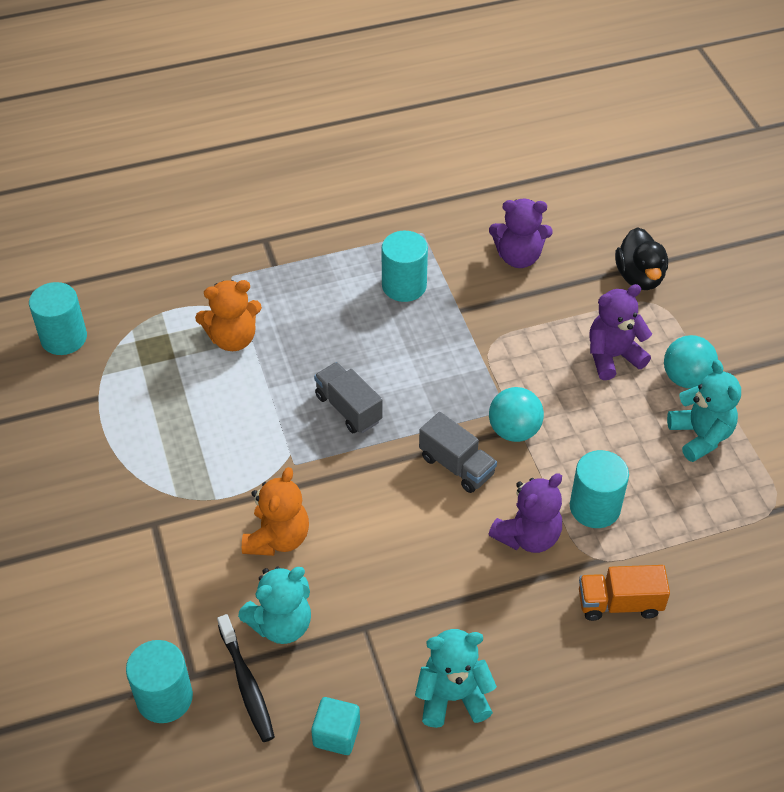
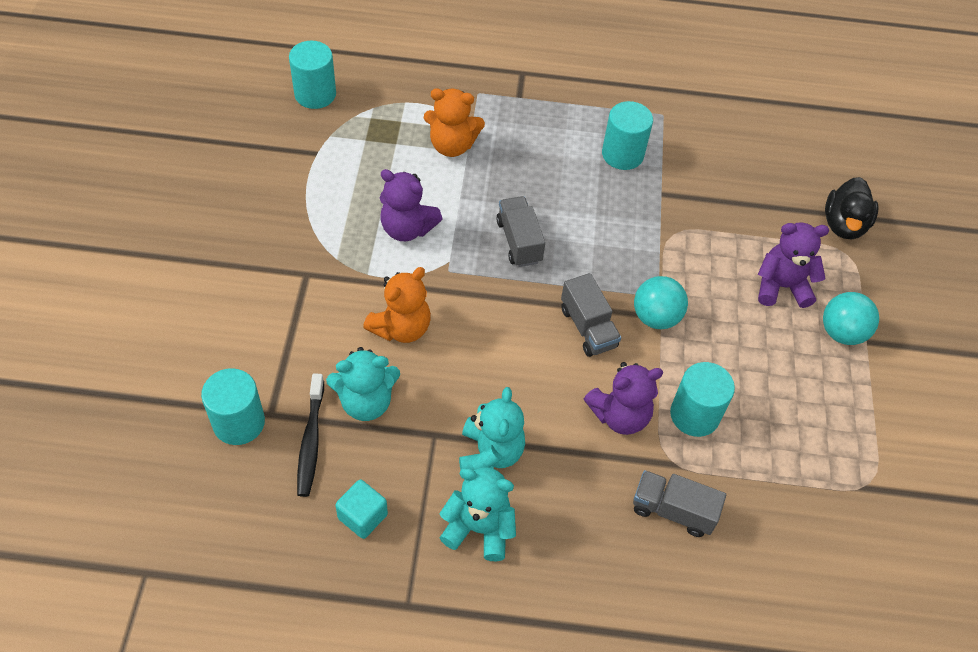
camera: 20 degrees right, 5 degrees up
purple teddy bear [489,198,553,268] -> purple teddy bear moved to [380,169,442,241]
orange truck [579,565,670,621] -> grey truck [633,470,726,537]
turquoise teddy bear [667,360,741,462] -> turquoise teddy bear moved to [459,387,525,470]

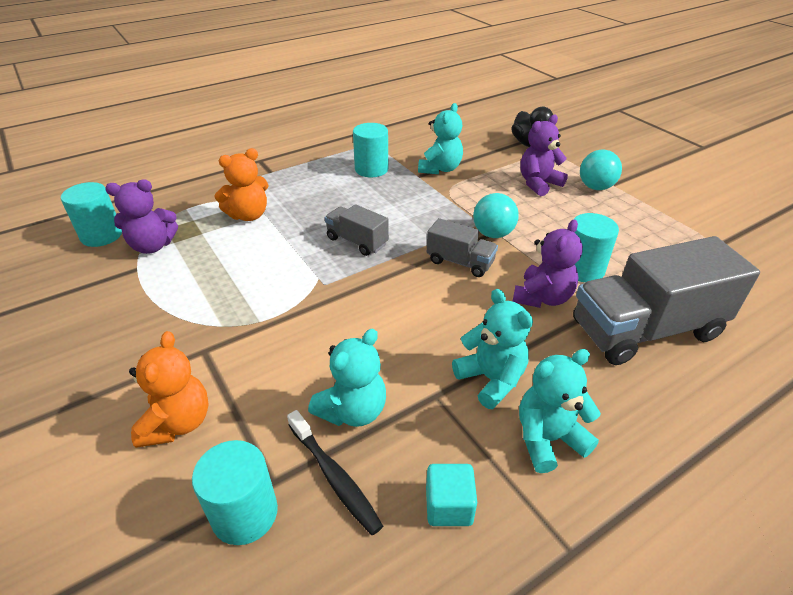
camera: 35 degrees left, 15 degrees down
orange teddy bear [363,267,431,343] -> orange teddy bear moved to [129,331,209,448]
purple teddy bear [380,169,442,241] -> purple teddy bear moved to [105,179,178,254]
grey truck [633,470,726,537] -> grey truck [573,236,760,365], size x1.98
none -> turquoise teddy bear [418,103,463,174]

